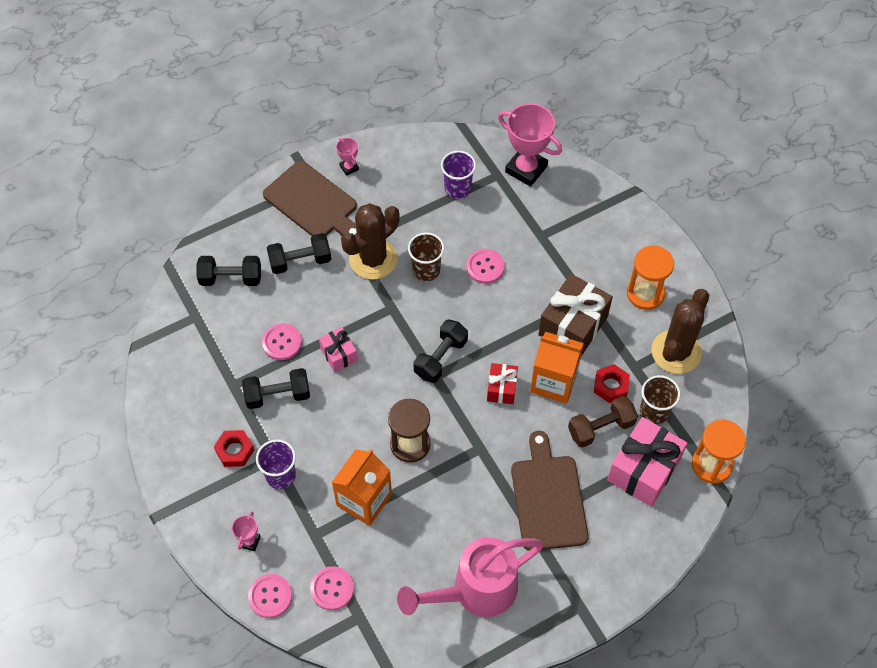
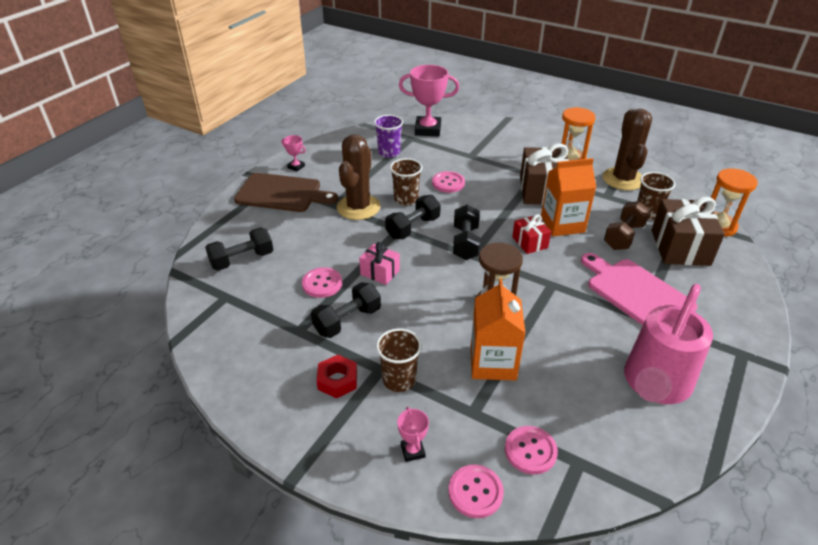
camera: 30 degrees left, 20 degrees down
purple cup [256,439,296,489] -> brown cup [376,329,422,392]
black dumbbell [267,233,331,274] -> black dumbbell moved to [385,195,441,239]
brown cutting board [511,431,589,551] -> pink cutting board [581,253,698,325]
red nut [594,364,630,403] -> none
pink gift [607,417,687,507] -> brown gift [651,197,725,266]

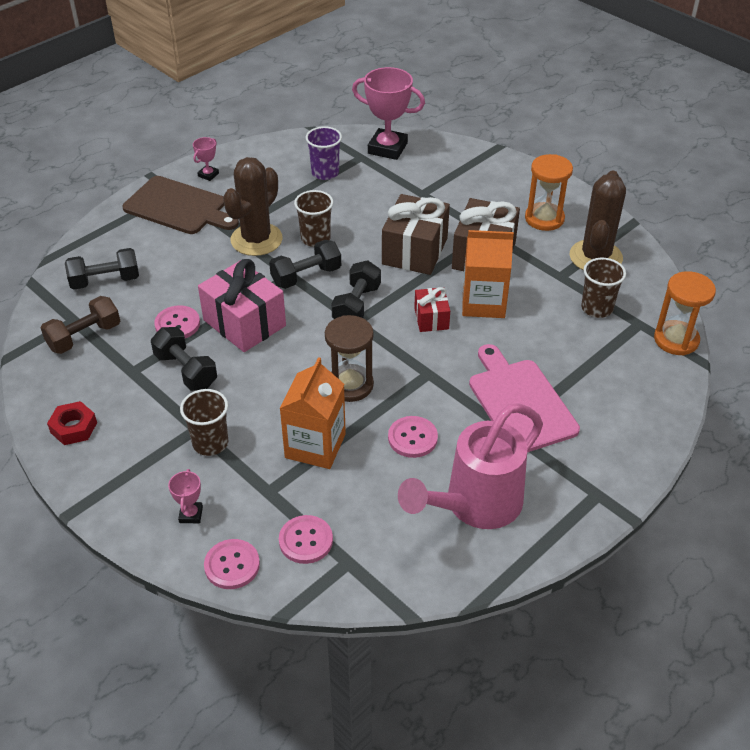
camera: 15 degrees right, 5 degrees up
pink trophy [281,135,306,172] -> pink trophy turned 75 degrees clockwise [193,137,219,181]
black dumbbell [311,282,381,338] -> black dumbbell turned 75 degrees clockwise [151,327,217,391]
red nut [317,355,357,398] -> red nut moved to [47,401,97,445]
pink gift [359,242,400,285] -> pink gift [198,259,286,352], size x1.85
pink button [432,171,465,193] -> pink button moved to [388,416,438,458]
brown dumbbell [604,201,650,250] -> brown dumbbell moved to [41,296,120,354]
brown gift [651,197,725,266] -> brown gift moved to [382,194,450,275]

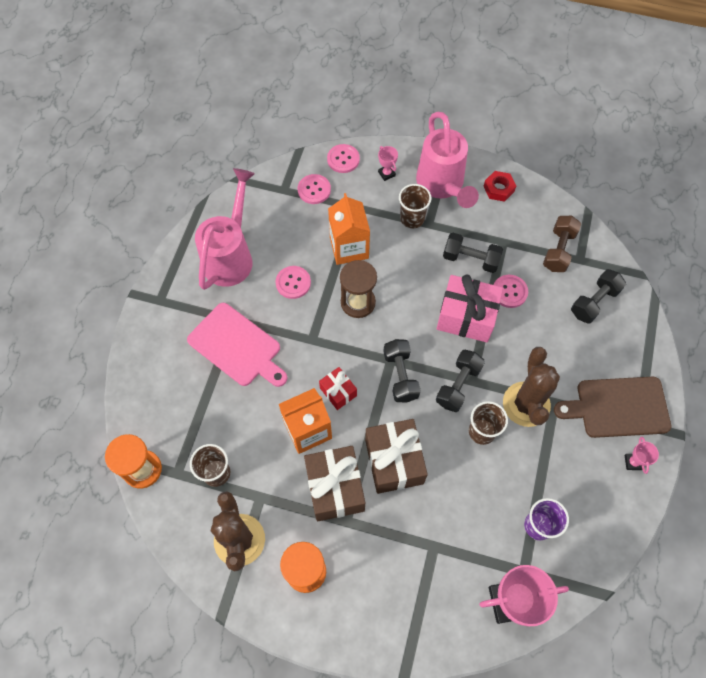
camera: 150 degrees right, 20 degrees up
none -> pink watering can [416,112,479,208]

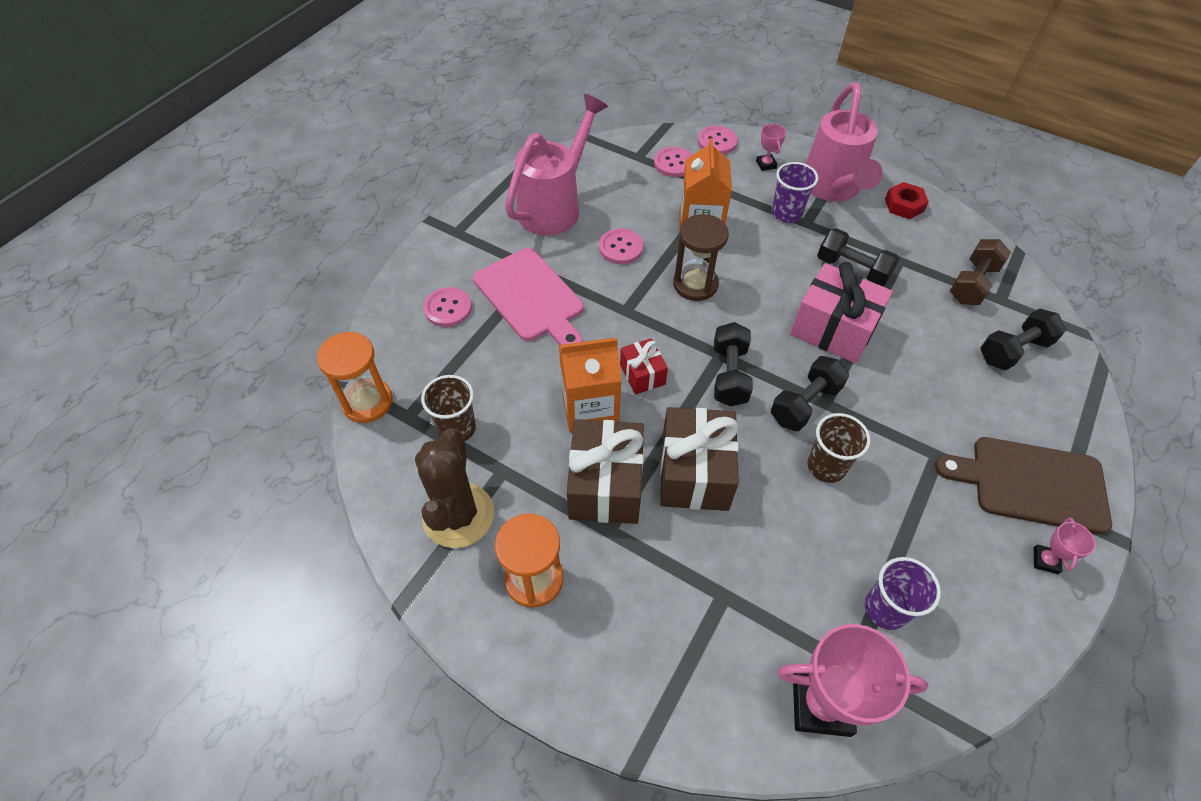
camera: 15 degrees right, 10 degrees down
brown cup [399,184,431,228] -> purple cup [771,162,818,223]
pink button [494,275,528,308] -> pink button moved to [423,287,472,327]
brown cactus [503,347,560,427] -> none

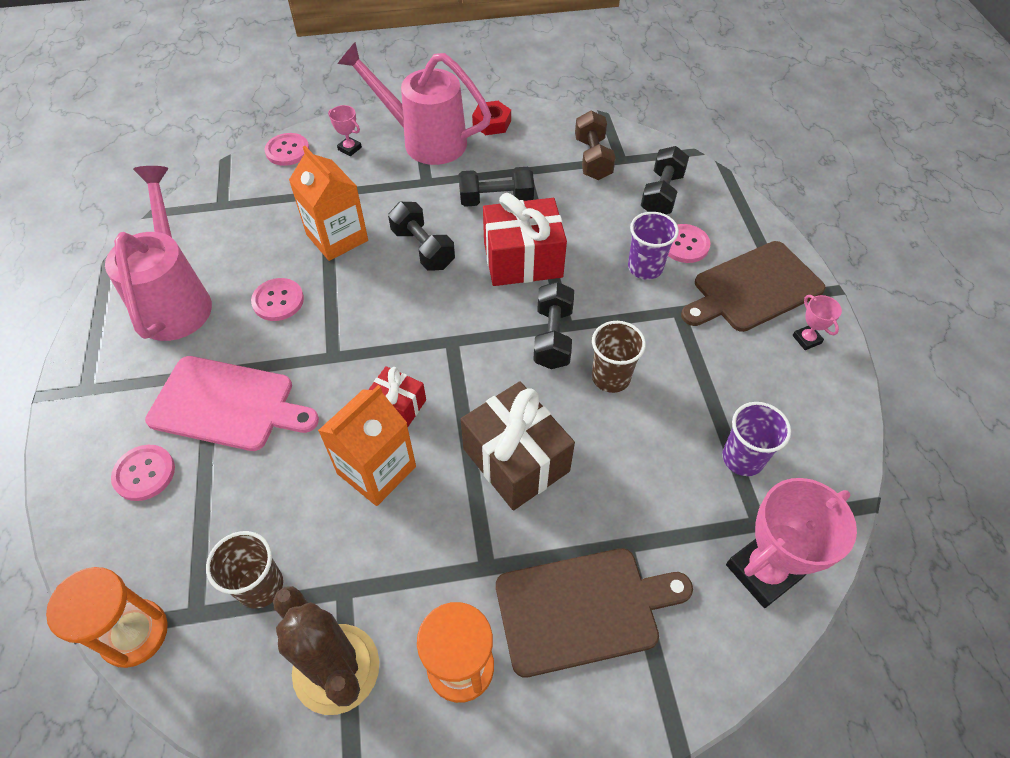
camera: 40 degrees left, 0 degrees up
brown gift [567,419,644,524] -> none
pink button [654,147,692,177] -> pink button moved to [668,224,710,263]
brown hourglass [673,214,729,301] -> none
black dumbbell [714,322,753,406] -> black dumbbell moved to [388,202,455,271]
purple cup [771,162,818,223] -> purple cup moved to [628,212,679,280]
pink gift [790,262,893,363] -> red gift [483,193,567,286]
pink watering can [806,83,883,202] -> pink watering can turned 150 degrees clockwise [338,42,491,165]
none -> brown cutting board [496,548,693,678]

